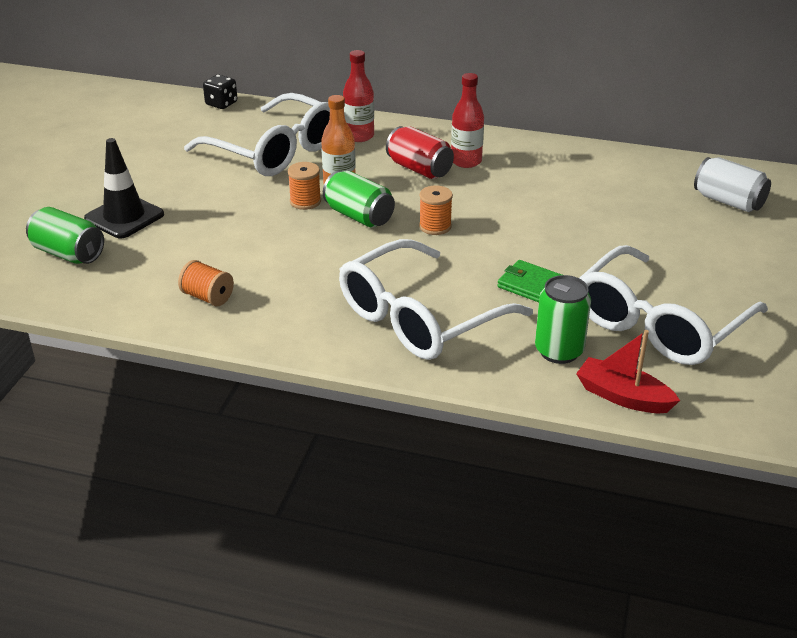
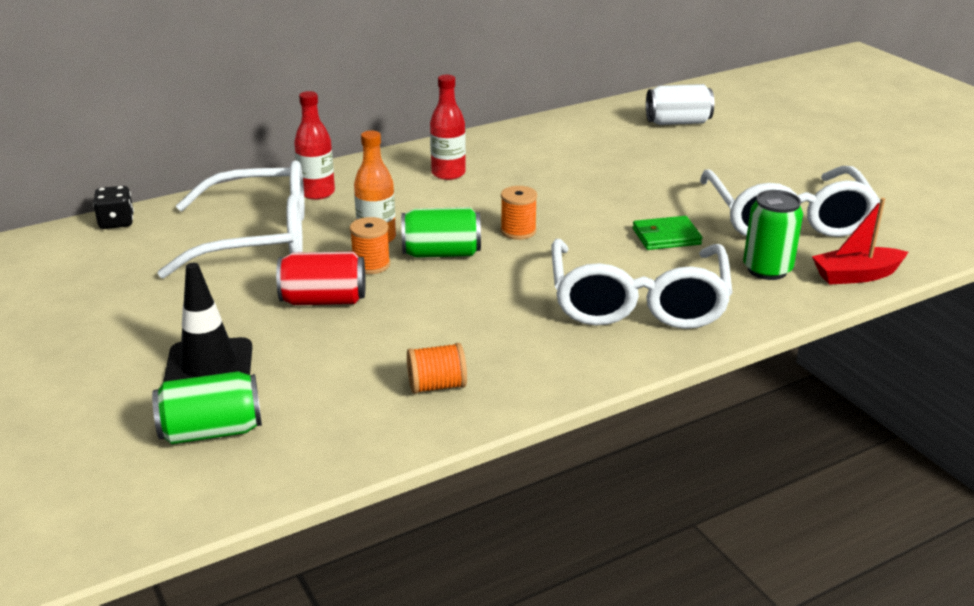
camera: 45 degrees left, 5 degrees down
red can [386,126,454,179] -> red can moved to [276,252,366,305]

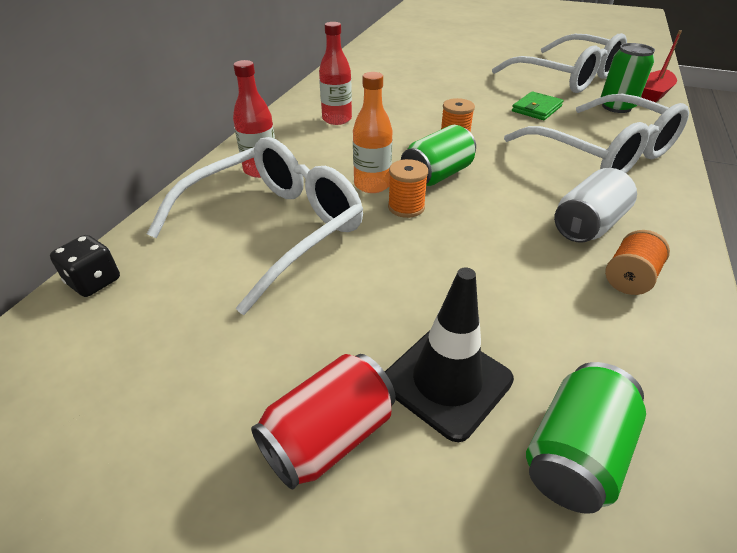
camera: 40 degrees left, 10 degrees up
red can [276,252,366,305] -> red can moved to [251,354,396,490]
white can [646,84,714,125] -> white can moved to [554,168,637,243]

